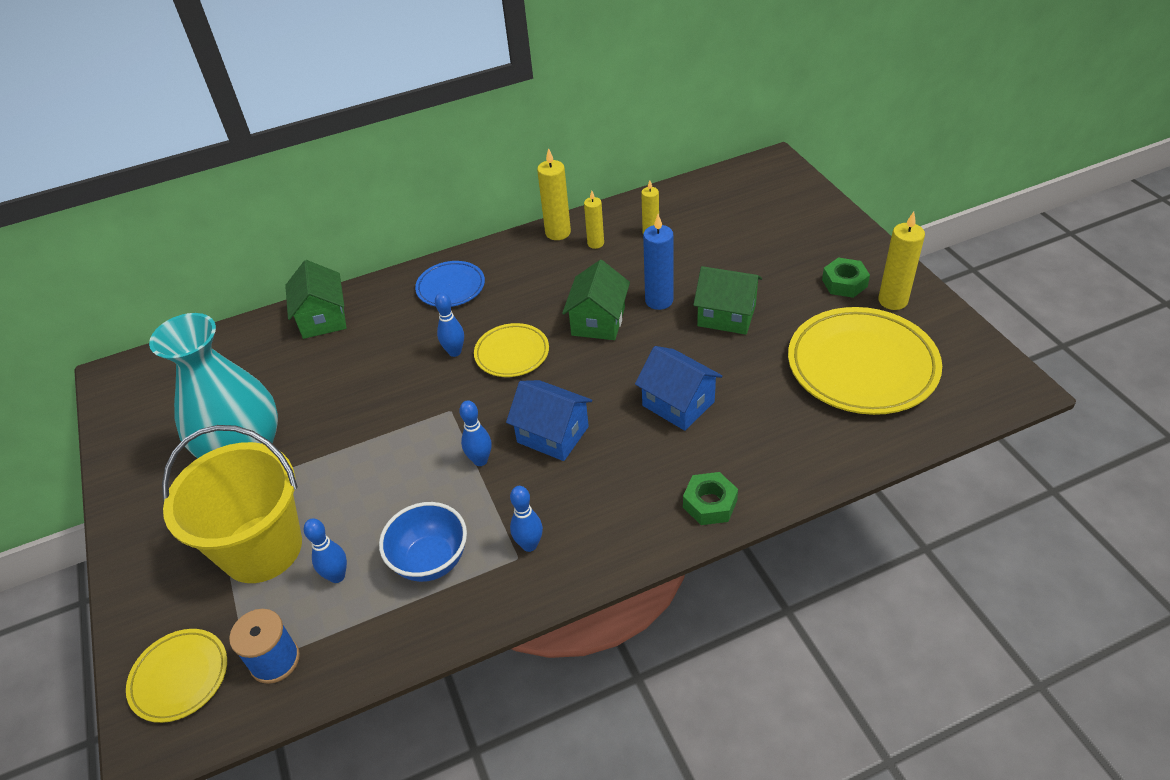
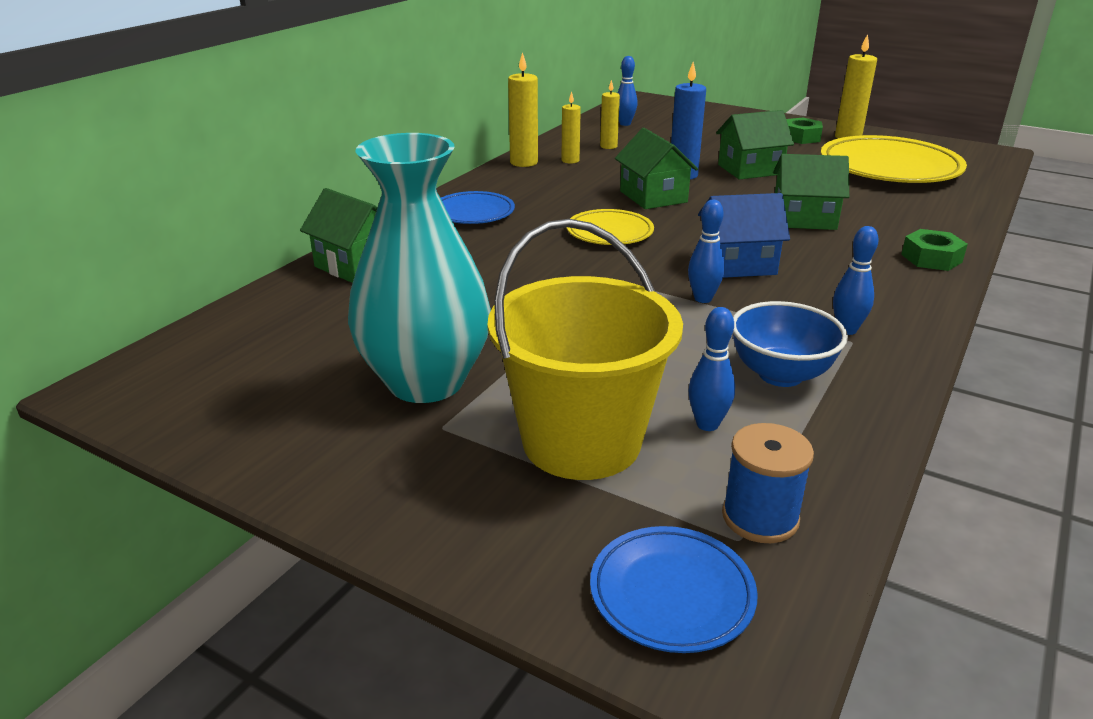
camera: 40 degrees left, 15 degrees down
yellow plate [126,629,227,723] -> blue plate [590,526,758,653]
blue bowling pin [435,292,464,357] -> blue bowling pin moved to [617,56,637,126]
blue house [635,346,722,431] -> green house [773,154,849,230]

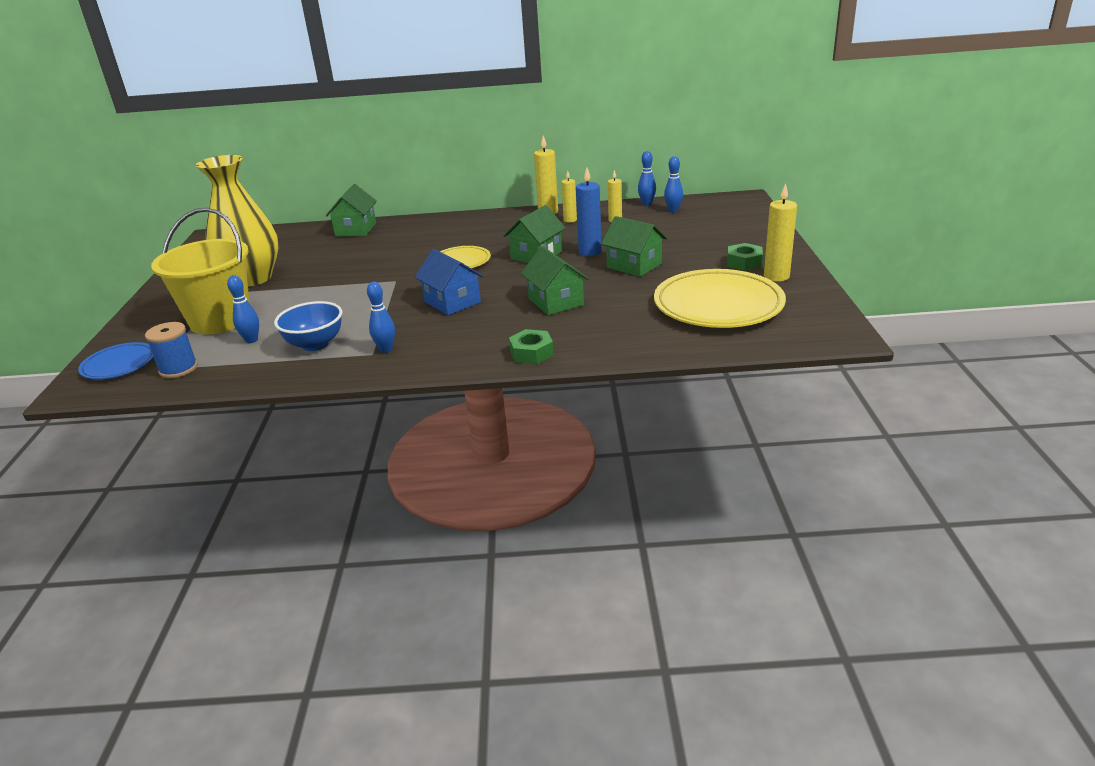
camera: 60 degrees right, 0 degrees up
turquoise vase [348,133,491,403] -> yellow vase [196,155,278,287]
blue plate [441,191,515,224] -> none
blue bowling pin [688,200,725,303] -> blue bowling pin moved to [638,151,656,206]

